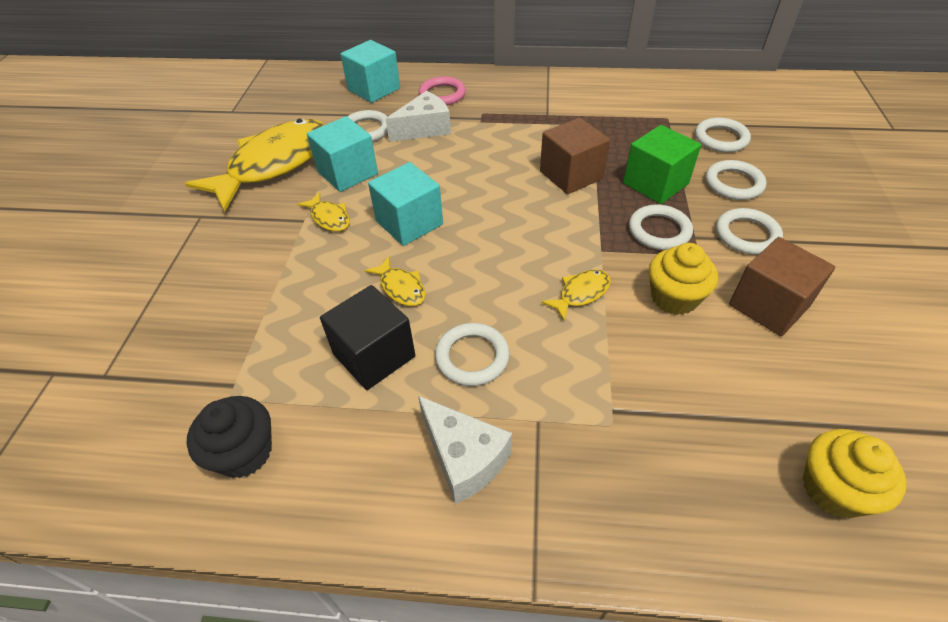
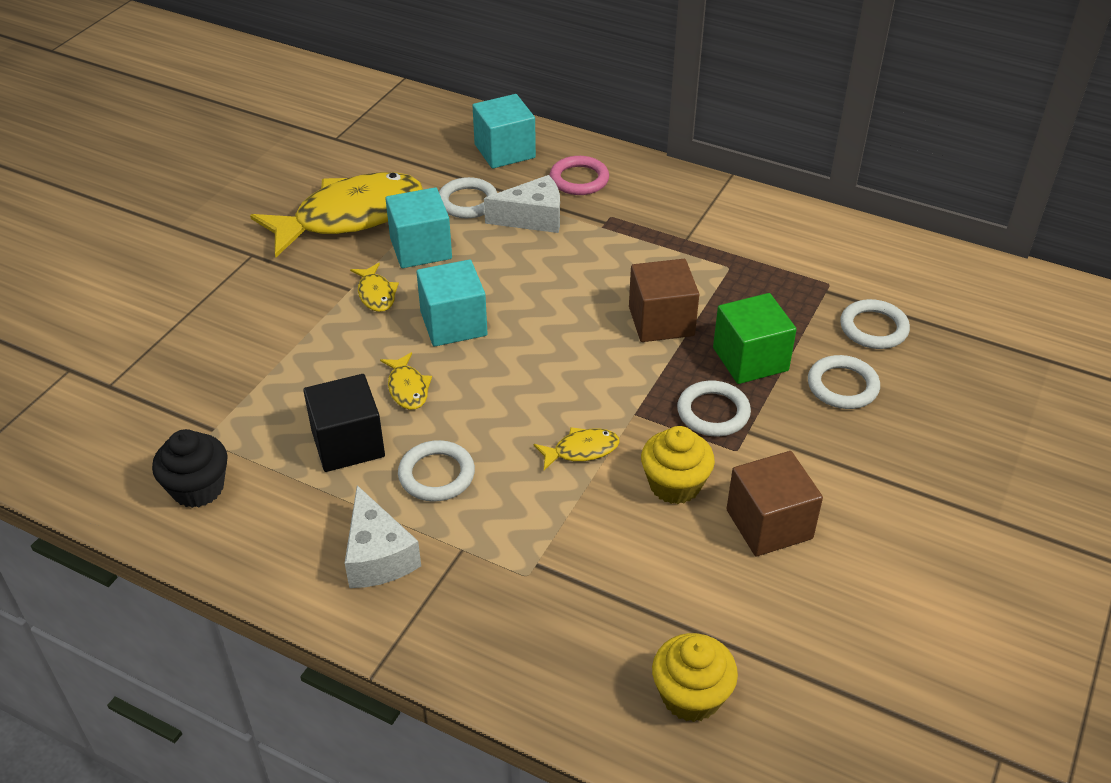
camera: 20 degrees right, 5 degrees down
white ring [716,208,783,255] -> none

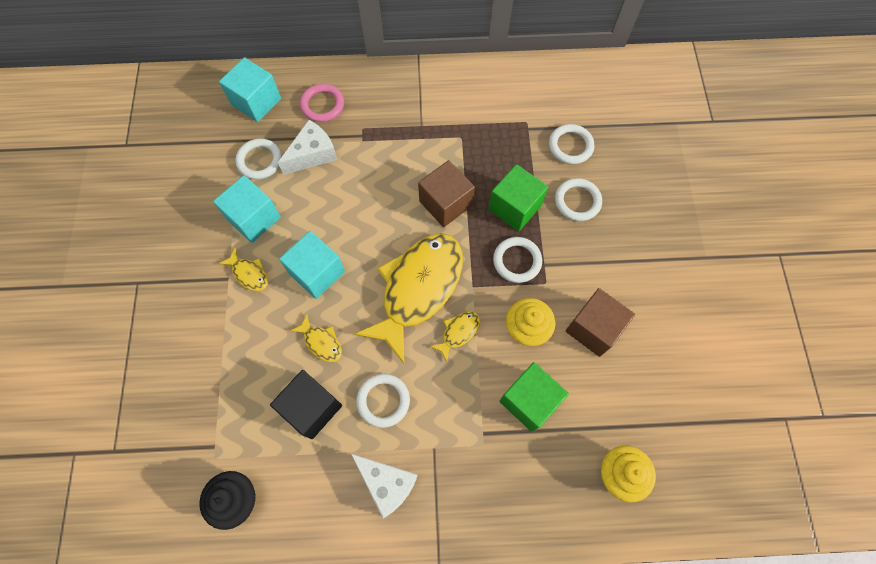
camera: 30 degrees left, 25 degrees up
yellow fish [250,172,423,257] -> yellow fish moved to [354,233,463,364]
none -> green cube [500,362,569,432]

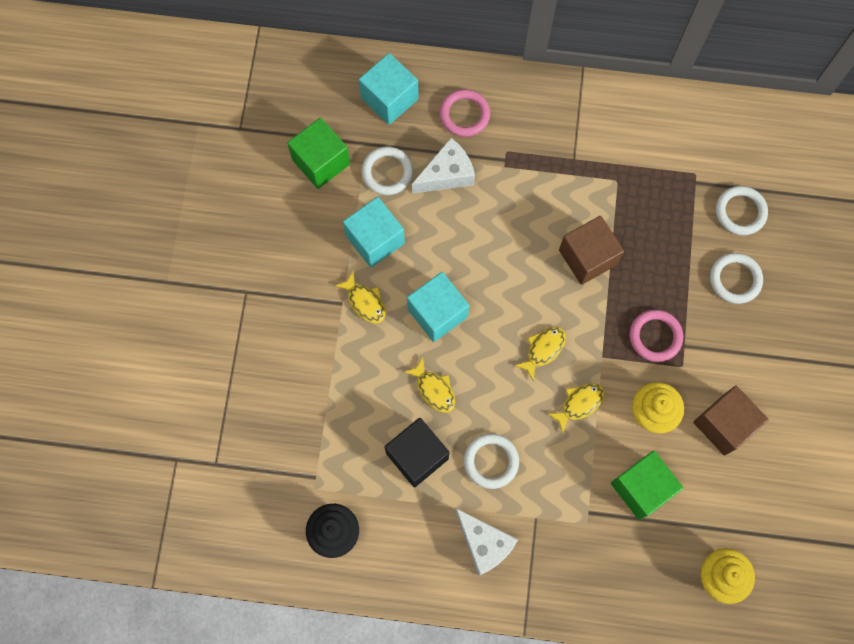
camera: 10 degrees right, 5 degrees up
yellow fish [354,233,463,364] -> yellow fish [514,327,566,382], size x0.41
green cube [489,164,548,231] -> green cube moved to [287,117,350,189]
white ring [493,237,542,283] -> pink ring [630,310,683,362]

